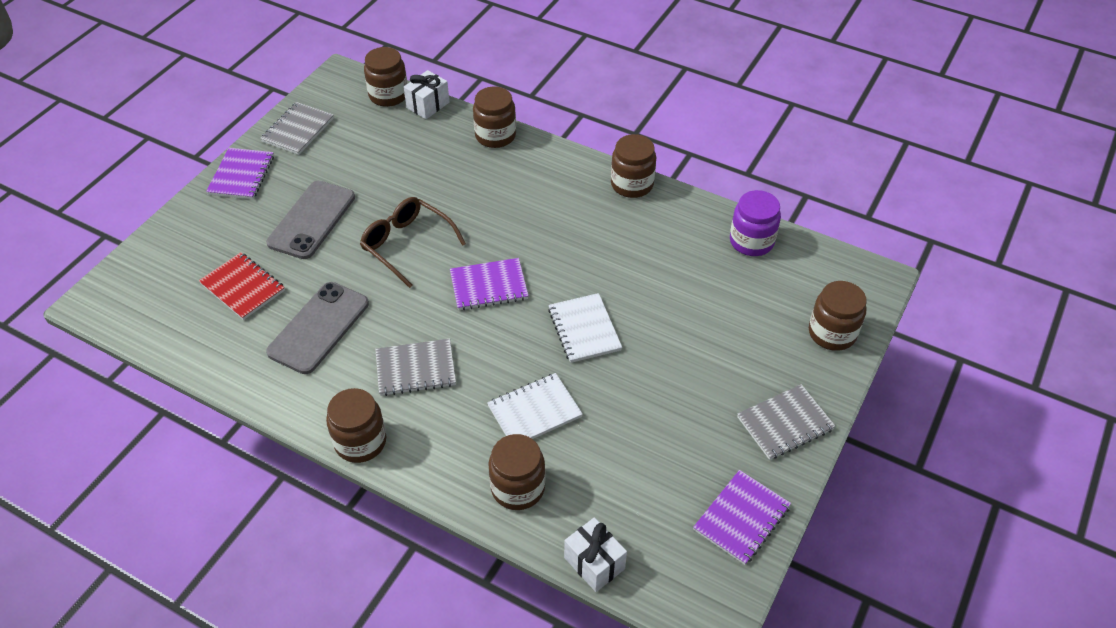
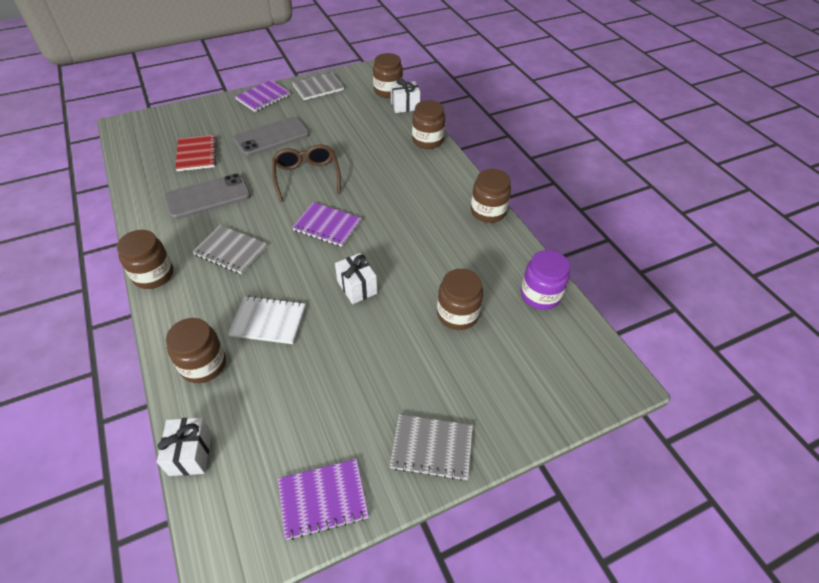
camera: 35 degrees right, 0 degrees up
white notebook [548,293,622,363] -> white gift [335,253,377,304]
brown jar [809,281,867,351] -> brown jar moved to [437,269,483,330]

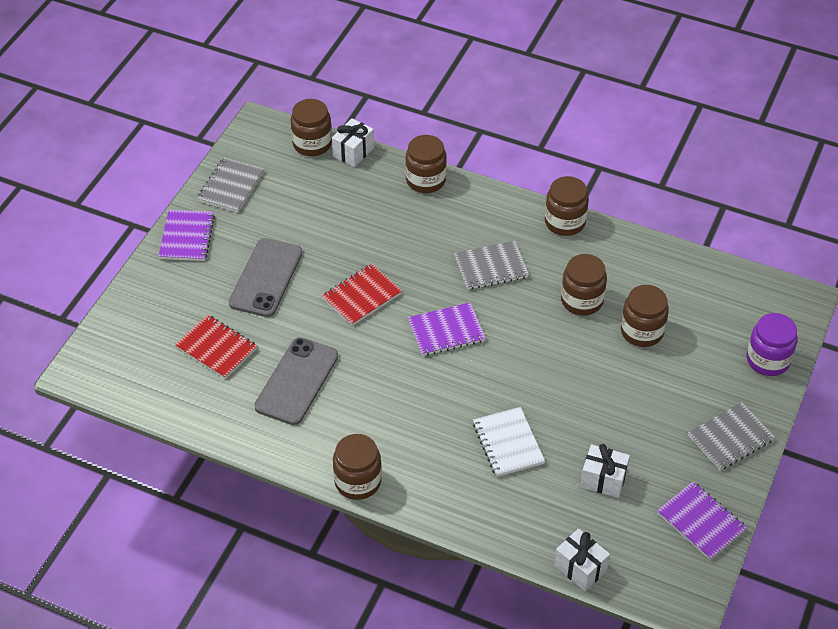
camera: 40 degrees left, 0 degrees up
brown jar [166,318,226,383] -> brown jar moved to [561,254,607,315]
grey notebook [193,225,267,274] -> grey notebook moved to [454,241,529,290]
white notebook [228,296,306,344] -> white notebook turned 75 degrees counterclockwise [473,407,545,477]
brown glasses [272,145,341,202] -> red notebook [322,264,402,326]
purple notebook [278,459,369,540] -> purple notebook turned 75 degrees counterclockwise [657,482,747,560]
white gift [335,253,377,304] -> white gift moved to [580,444,630,498]
purple jar [521,250,570,310] -> purple jar moved to [747,313,798,376]

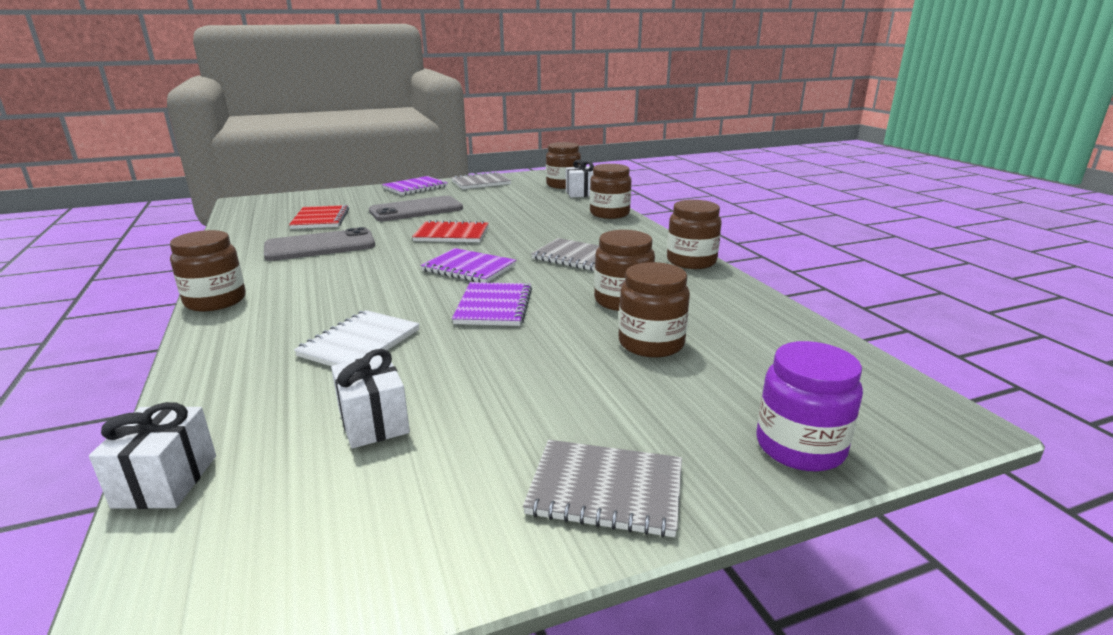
camera: 45 degrees right, 25 degrees down
purple notebook [657,482,747,560] -> purple notebook moved to [452,282,532,326]

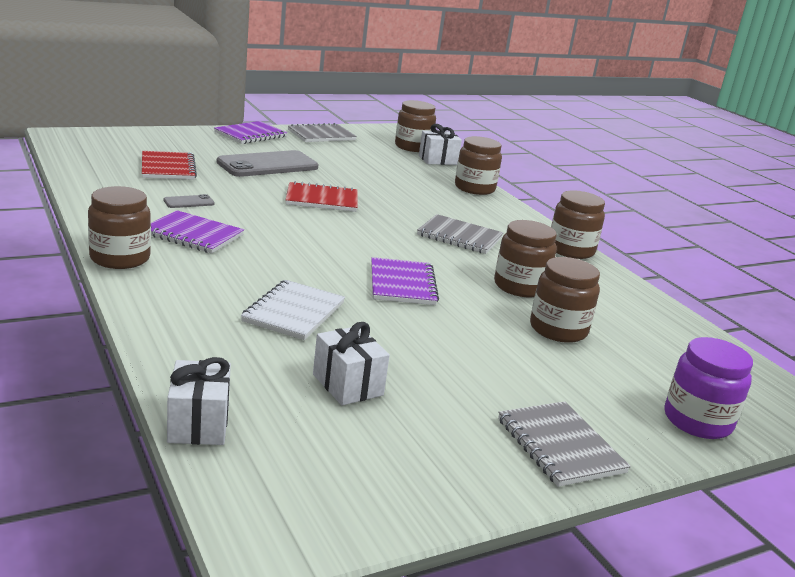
camera: 10 degrees left, 0 degrees up
grey phone [264,227,375,261] -> grey phone [164,194,215,208], size x0.43
purple notebook [421,248,516,283] -> purple notebook moved to [151,210,244,253]
grey notebook [523,440,682,537] -> grey notebook turned 60 degrees clockwise [498,401,631,487]

